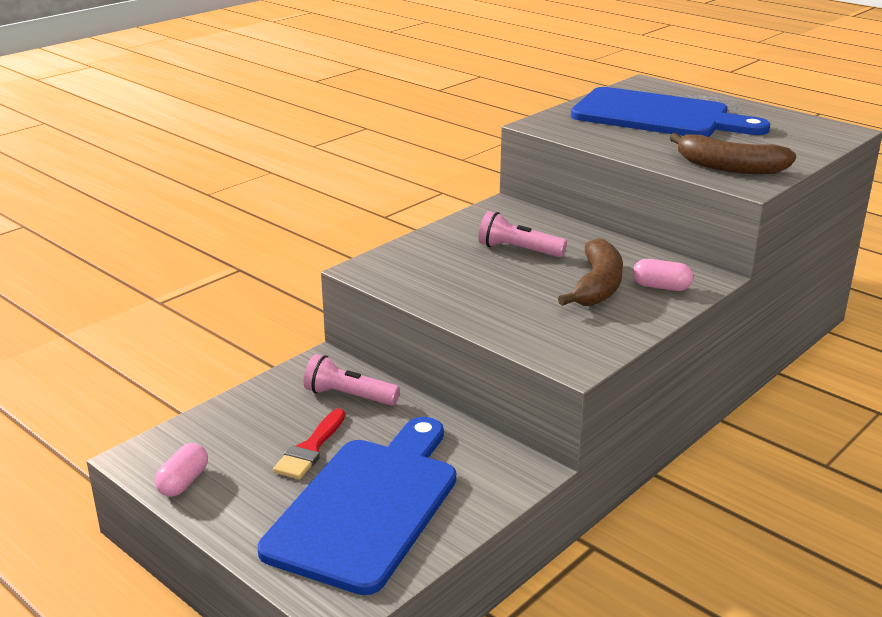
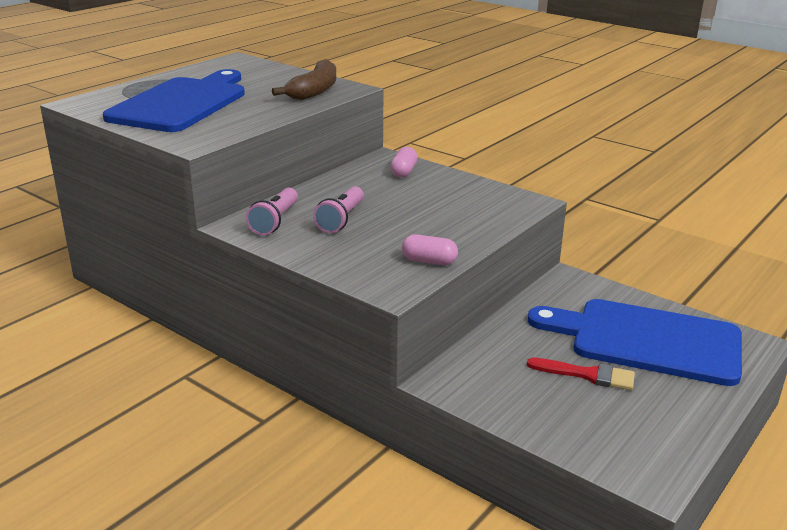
camera: 95 degrees left, 0 degrees up
pink capsule [155,443,208,497] -> pink capsule moved to [402,234,458,265]
pink flashlight [304,354,400,406] -> pink flashlight moved to [246,188,298,235]
brown banana [558,238,623,306] -> none

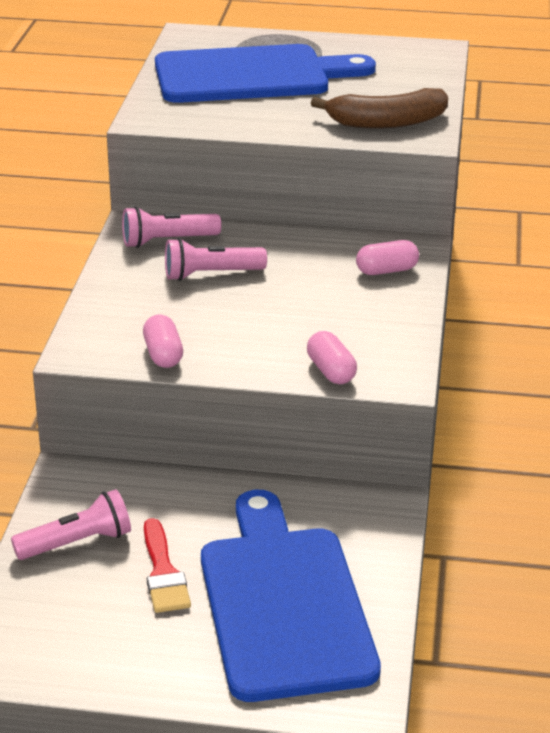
camera: 60 degrees right, 5 degrees up
none -> pink flashlight [11,489,131,560]
none -> pink capsule [307,331,357,384]

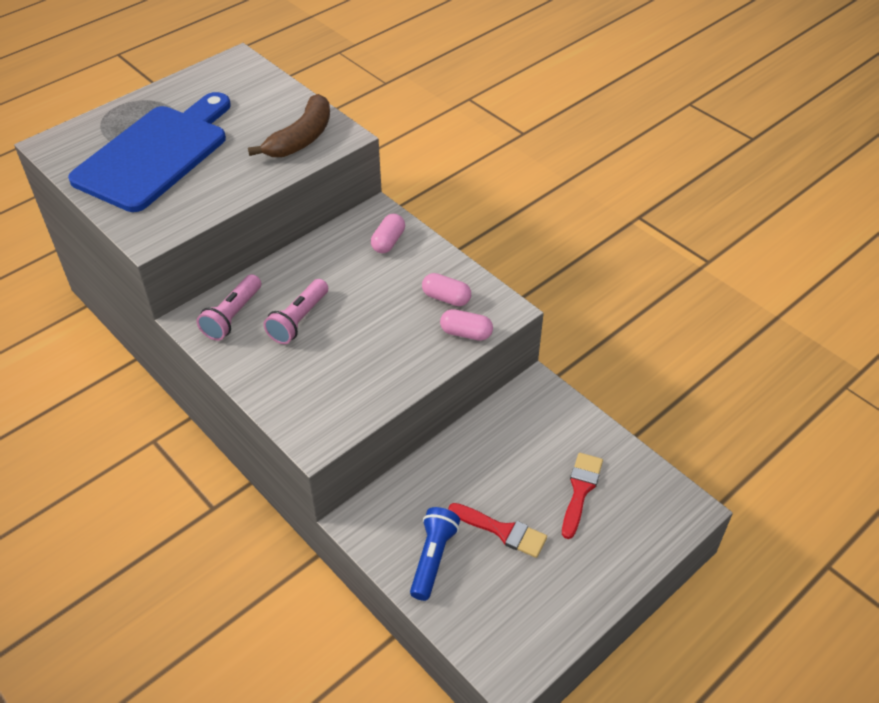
camera: 50 degrees left, 15 degrees up
pink flashlight [11,489,131,560] -> blue flashlight [410,507,460,601]
pink capsule [143,315,183,368] -> pink capsule moved to [422,273,471,306]
blue cutting board [201,490,381,702] -> red brush [562,453,603,539]

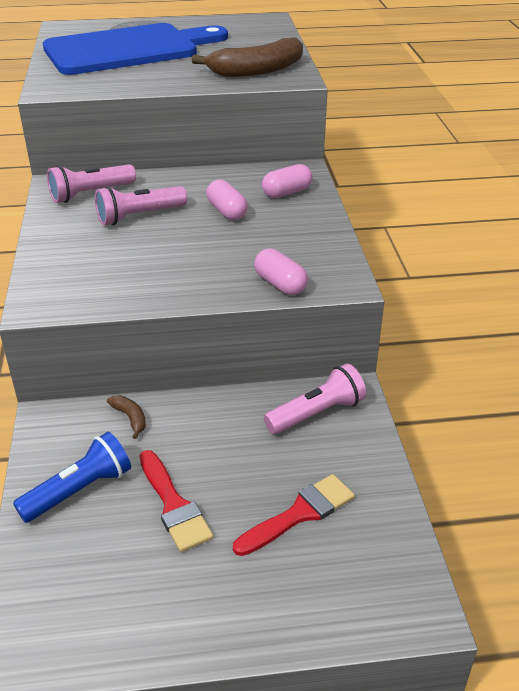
camera: 35 degrees right, 10 degrees down
pink capsule [422,273,471,306] -> pink capsule moved to [206,180,248,220]
none -> brown banana [107,395,146,439]
none -> pink flashlight [264,364,366,434]

